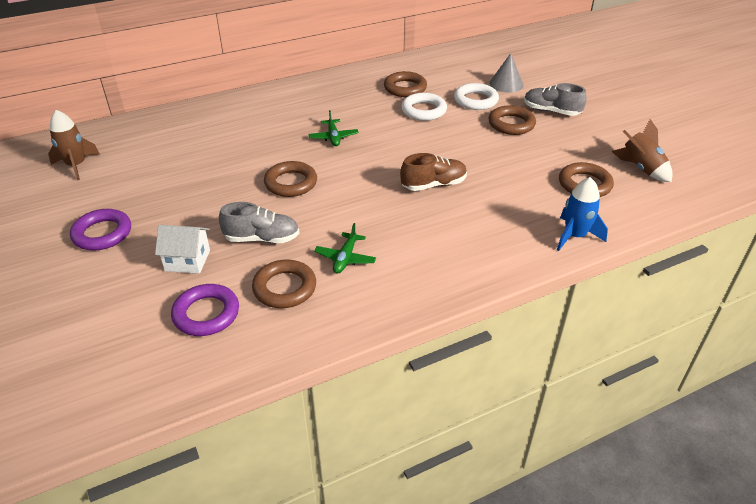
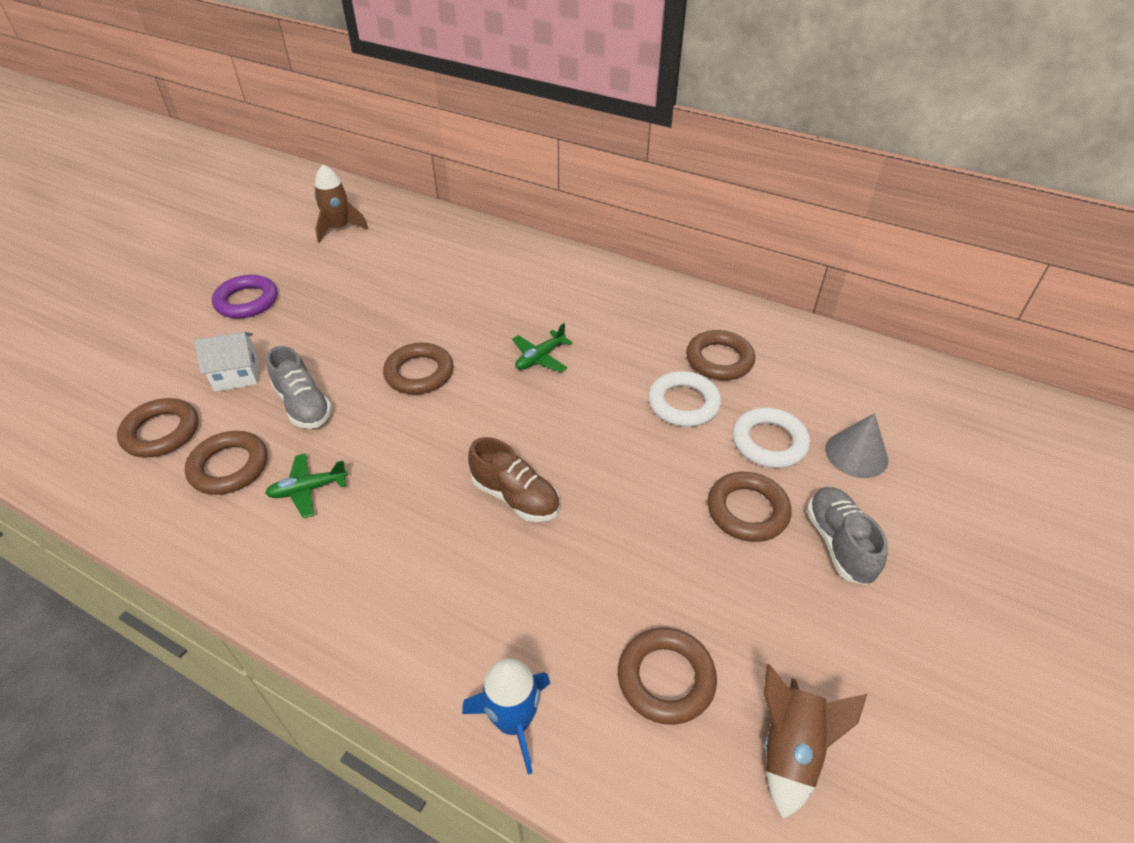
camera: 55 degrees right, 5 degrees up
white house [155,225,210,274] -> white house turned 75 degrees counterclockwise [194,332,259,392]
purple ring [171,284,239,336] -> brown ring [117,398,199,458]

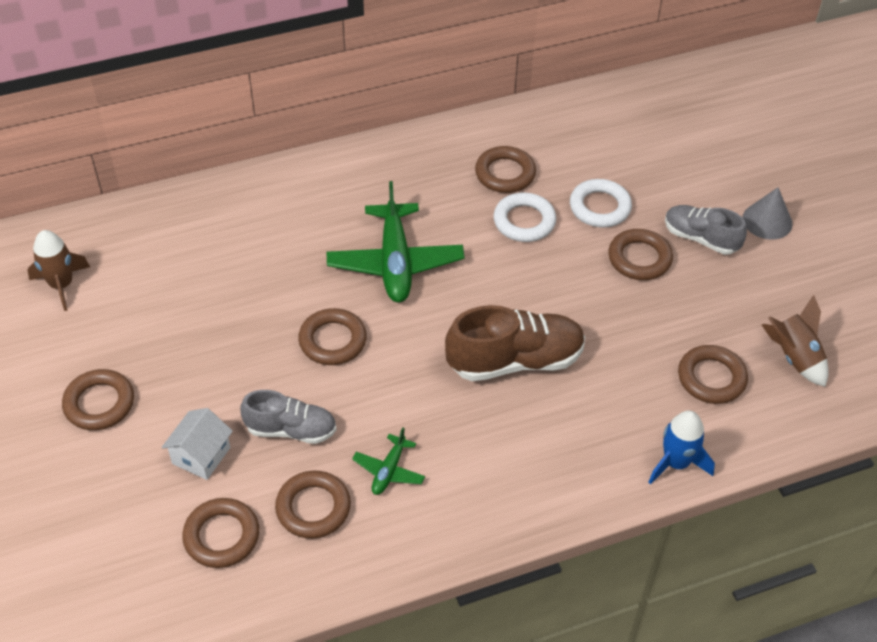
camera: 50 degrees left, 5 degrees up
purple ring [212,275,278,319] -> brown ring [62,369,134,430]
brown shoe [468,437,560,522] -> brown shoe [445,305,585,381], size x1.57
green plane [512,323,572,372] -> green plane [326,181,465,302], size x2.05
grey cone [825,413,888,478] -> grey cone moved to [742,187,793,240]

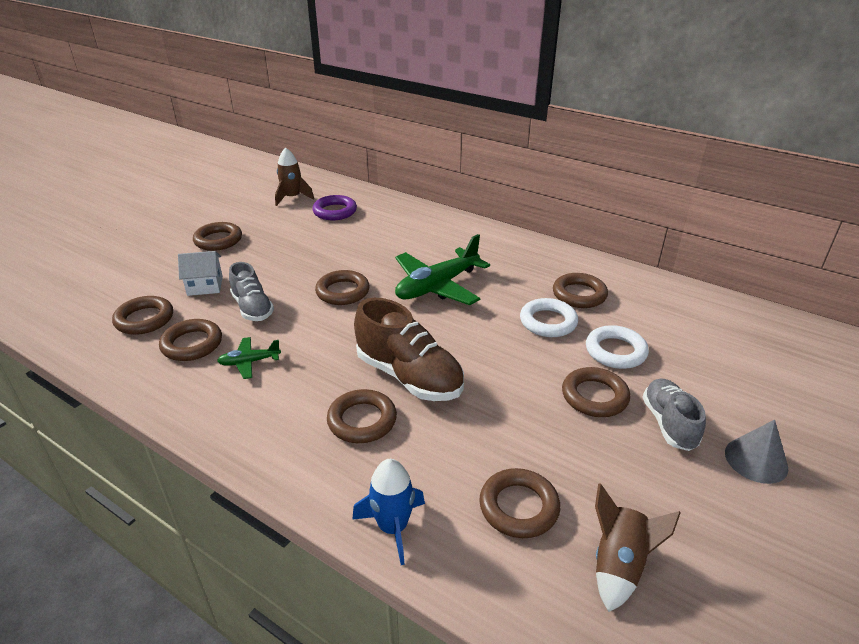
camera: 55 degrees right, 15 degrees down
none -> purple ring [312,195,357,220]
none -> brown ring [327,389,397,443]

